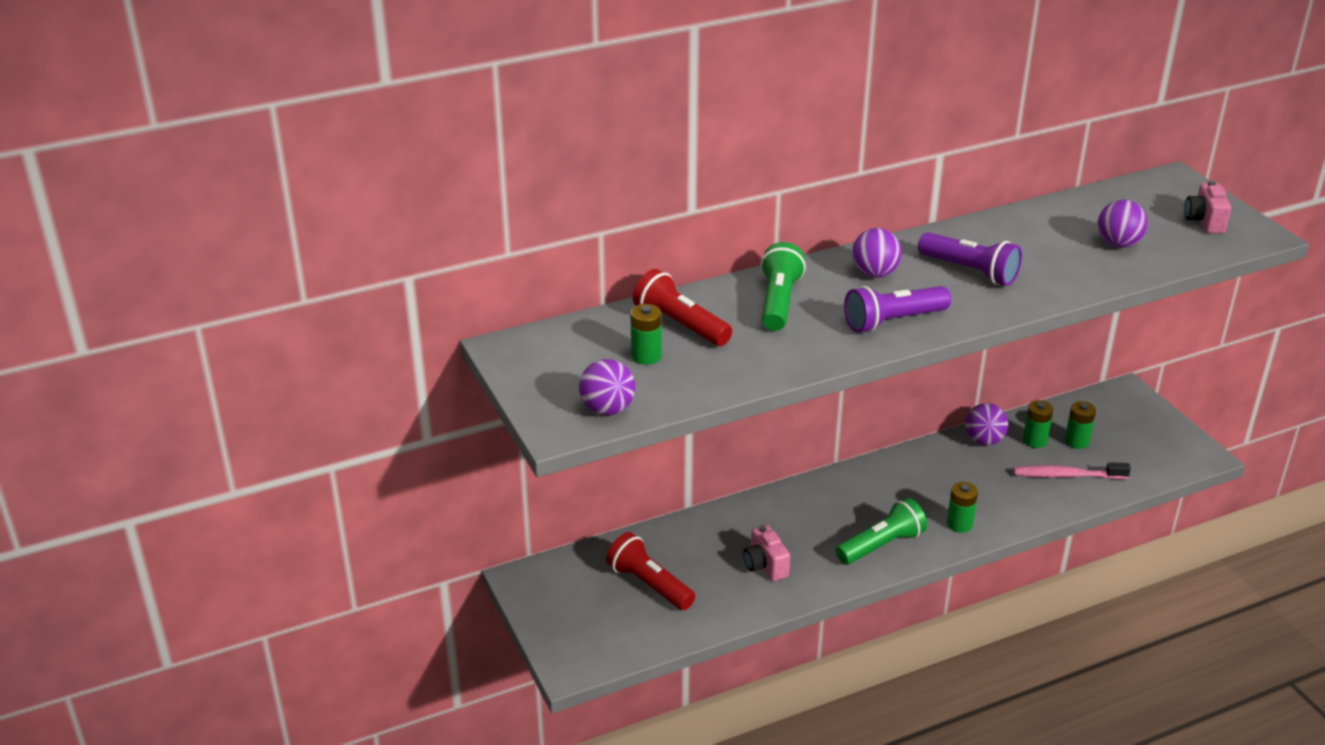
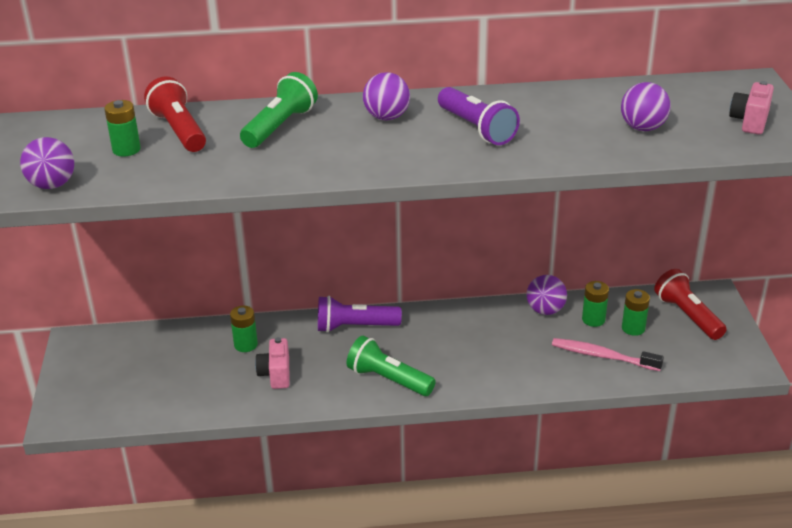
camera: 20 degrees right, 0 degrees up
red flashlight [606,532,695,611] -> red flashlight moved to [654,269,727,340]
green flashlight [836,498,927,565] -> green flashlight turned 135 degrees counterclockwise [347,336,436,396]
purple flashlight [844,286,951,333] -> purple flashlight moved to [318,296,402,333]
green battery [947,482,978,533] -> green battery moved to [230,306,258,352]

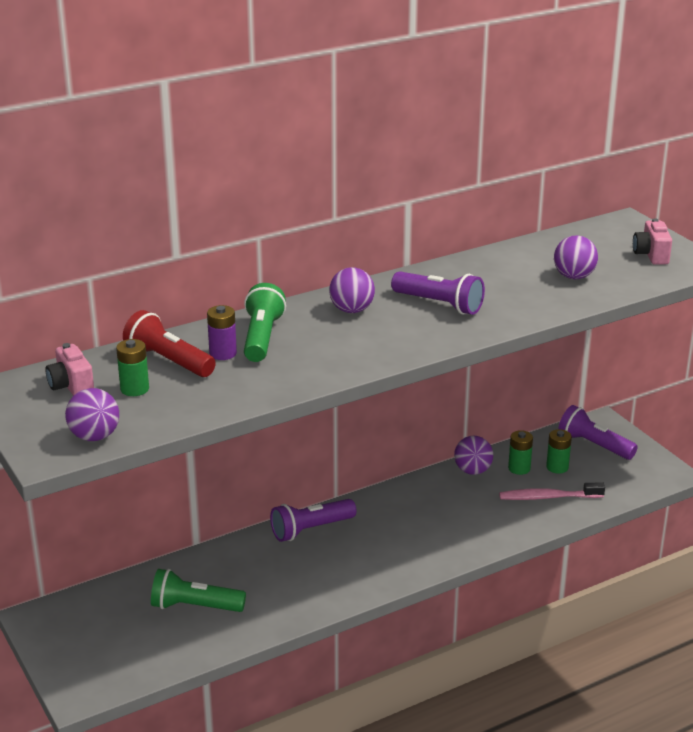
camera: 25 degrees left, 5 degrees down
green battery [230,306,258,352] -> none
pink camera [255,337,289,389] -> pink camera moved to [45,343,94,396]
green flashlight [347,336,436,396] -> green flashlight moved to [151,569,246,612]
red flashlight [654,269,727,340] -> purple flashlight [558,405,638,460]
none -> purple battery [207,305,237,360]

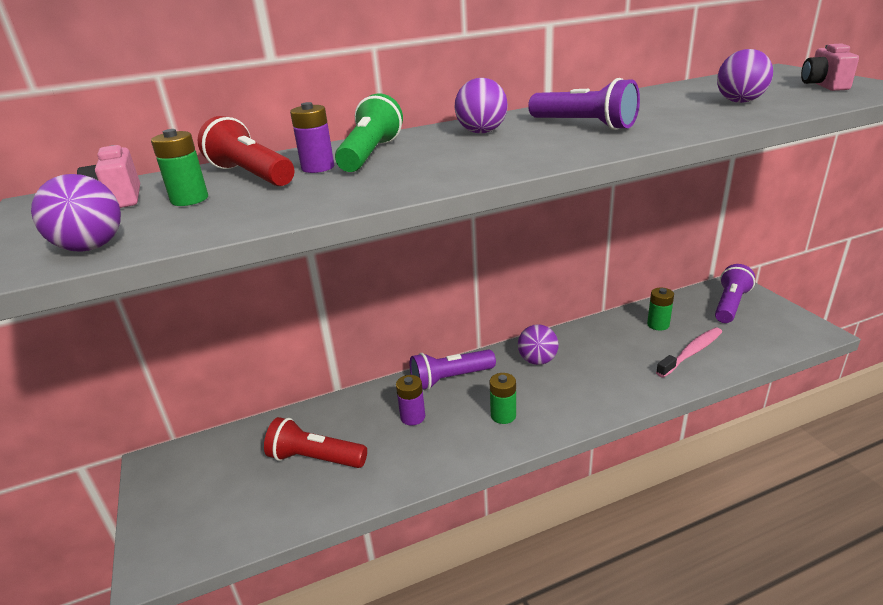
camera: 10 degrees right, 0 degrees up
green flashlight [151,569,246,612] -> red flashlight [264,417,367,468]
purple ball [454,436,493,475] -> purple ball moved to [518,324,559,365]
pink toothbrush [499,482,605,500] -> pink toothbrush turned 135 degrees clockwise [656,327,722,378]
green battery [546,429,572,474] -> green battery moved to [490,373,516,424]
purple flashlight [558,405,638,460] -> purple flashlight turned 75 degrees clockwise [715,264,755,323]
none -> purple battery [396,375,425,426]

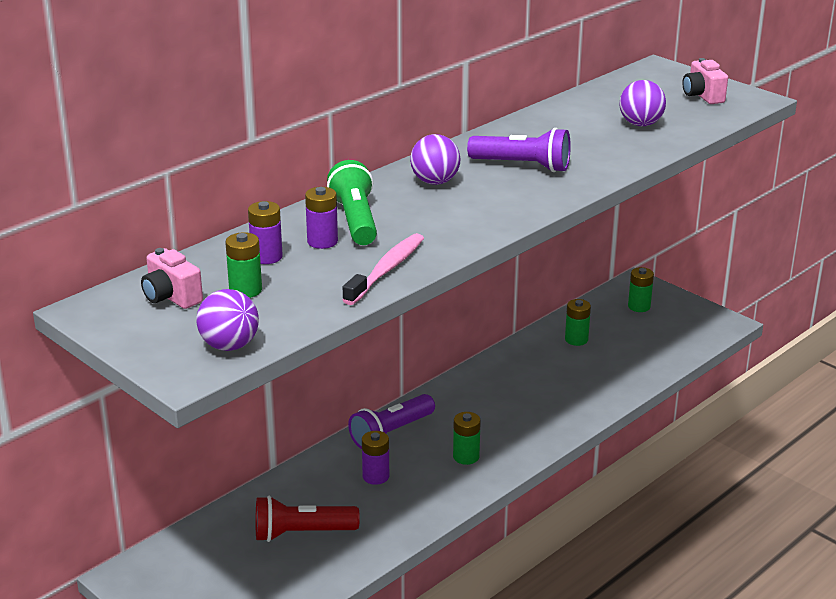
camera: 25 degrees left, 0 degrees up
red flashlight [197,116,294,186] -> purple battery [248,201,283,264]
purple ball [518,324,559,365] -> none
pink toothbrush [656,327,722,378] -> pink toothbrush moved to [342,233,424,305]
purple flashlight [715,264,755,323] -> green battery [628,267,654,312]

